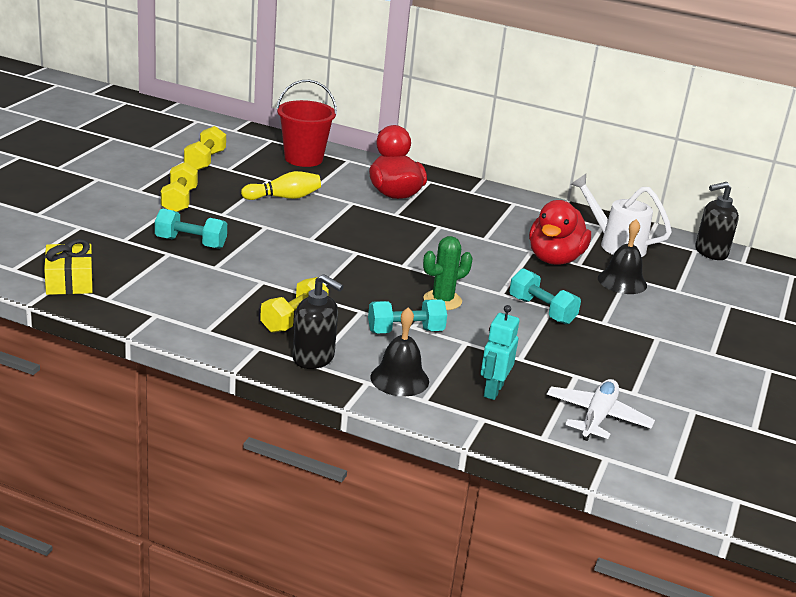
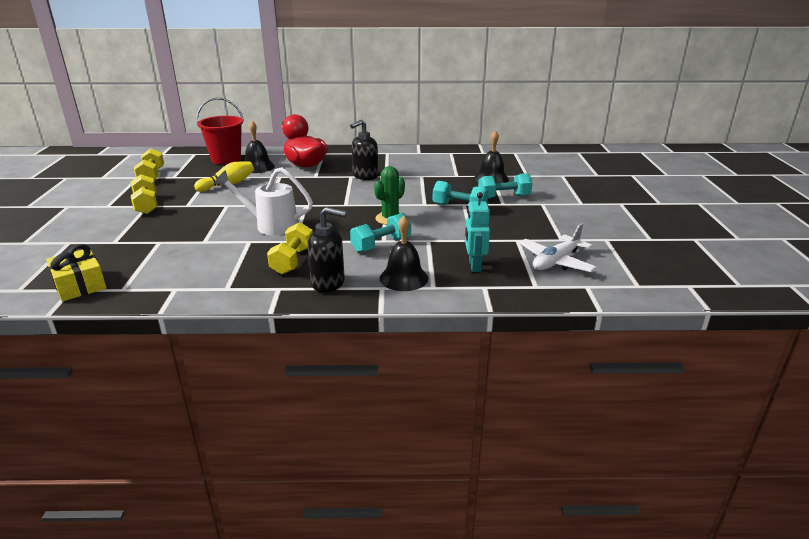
camera: 20 degrees left, 0 degrees up
turquoise dumbbell [155,208,227,249] -> turquoise dumbbell moved to [478,173,532,199]
red duck [529,200,591,265] -> none
white plane [547,379,655,441] -> white plane turned 135 degrees counterclockwise [519,223,597,272]
white watering can [571,174,672,257] -> white watering can moved to [214,167,313,235]
black soap dispenser [695,182,739,260] -> black soap dispenser moved to [350,120,378,180]
none -> black bell [245,121,275,173]

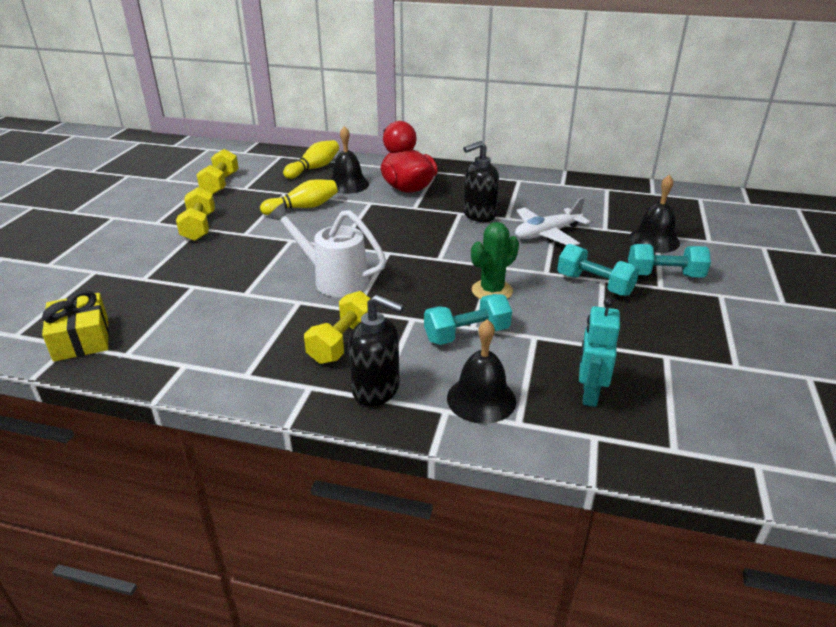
camera: 15 degrees right, 5 degrees up
red bucket [196,98,244,164] -> yellow bowling pin [283,140,339,179]
white plane [519,223,597,272] -> white plane moved to [515,197,590,246]

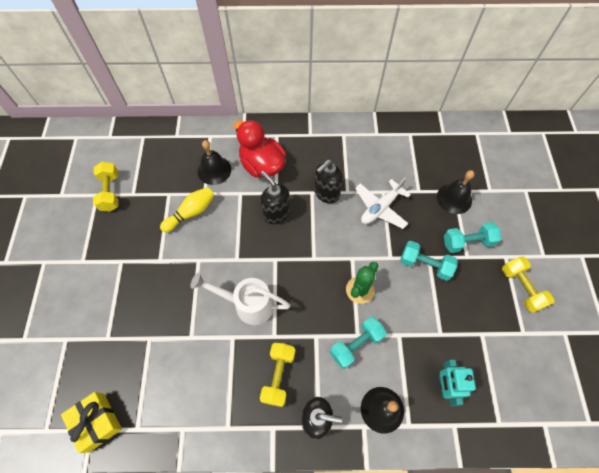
camera: 15 degrees left, 30 degrees up
yellow dumbbell [176,187,215,241] -> yellow dumbbell moved to [502,256,555,313]
yellow bowling pin [283,140,339,179] -> none
none -> black soap dispenser [260,171,290,224]

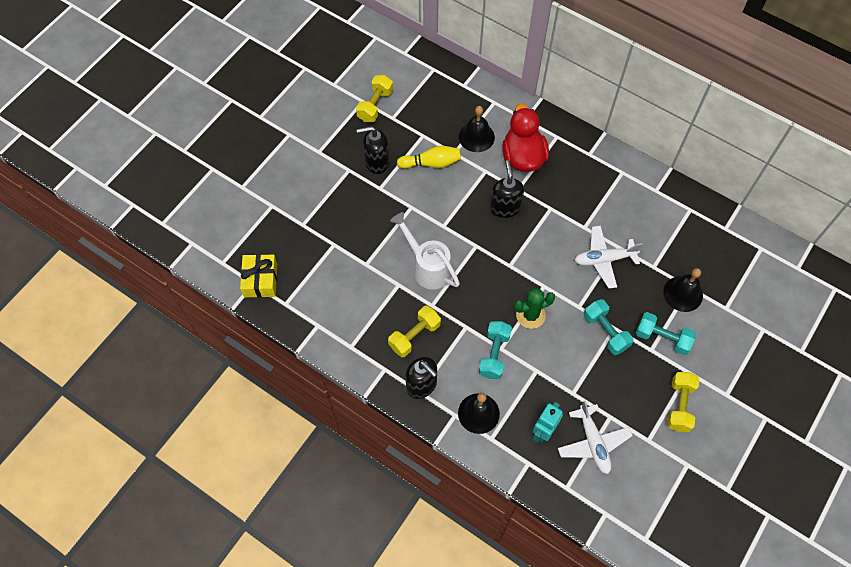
camera: 35 degrees right, 0 degrees up
black soap dispenser [314,160,343,203] -> black soap dispenser moved to [357,126,389,174]
turquoise dumbbell [330,317,387,369] -> turquoise dumbbell turned 75 degrees counterclockwise [479,321,512,379]
none -> white plane [558,401,633,474]

